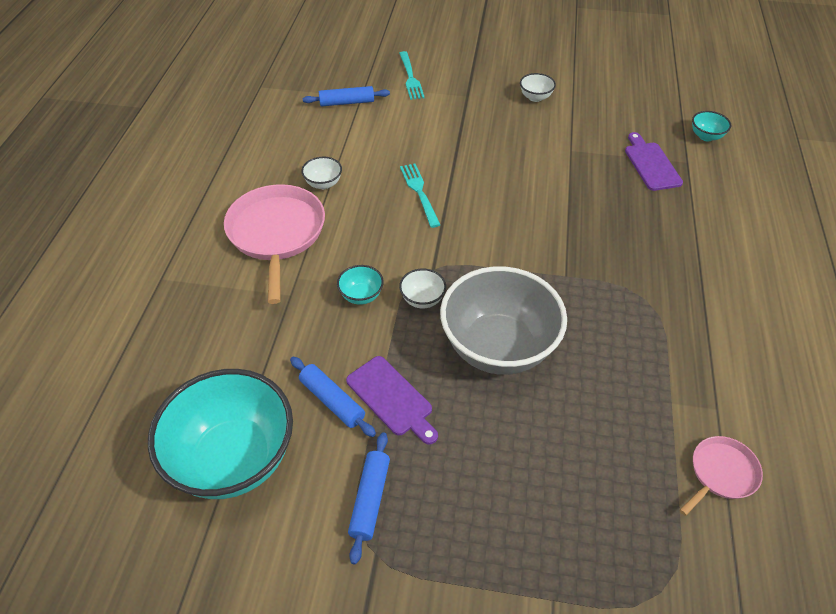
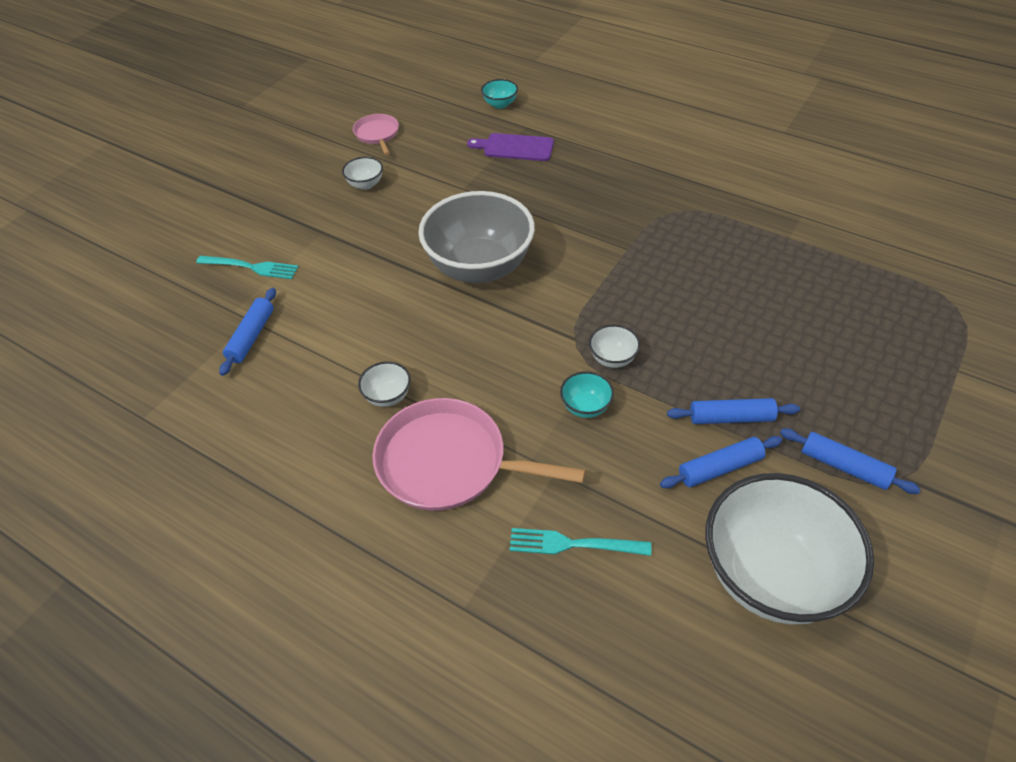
camera: 65 degrees left, 0 degrees up
turquoise bowl [148,369,293,499] -> white bowl [705,473,874,624]
purple cutting board [346,356,438,445] -> blue rolling pin [667,398,800,424]
turquoise fork [400,163,440,228] -> turquoise fork moved to [510,528,651,556]
grey bowl [440,266,567,375] -> grey bowl moved to [418,191,535,283]
pink pan [680,436,763,516] -> pink pan moved to [353,114,399,155]

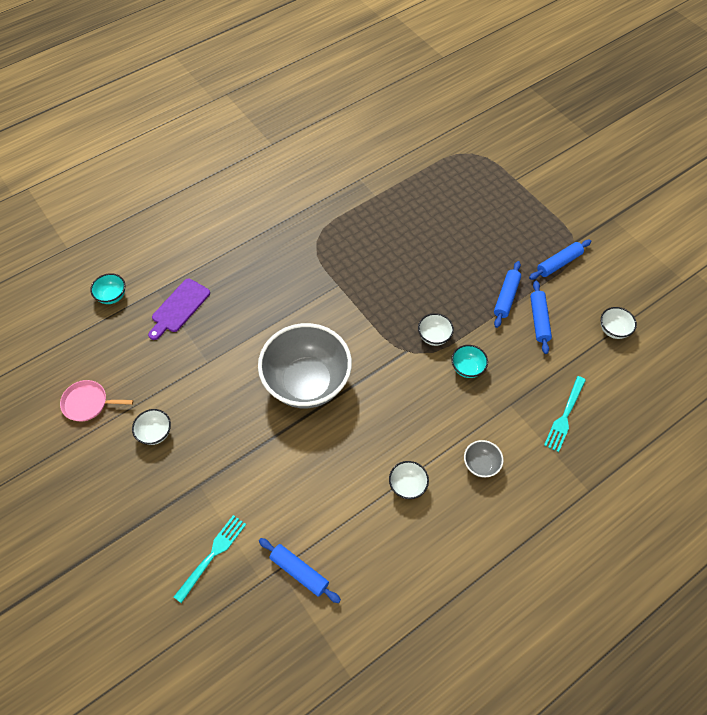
camera: 70 degrees left, 10 degrees up
pink pan [372,398,585,511] -> grey bowl [464,440,503,478]
white bowl [705,473,874,624] -> white bowl [601,307,637,339], size x0.41

